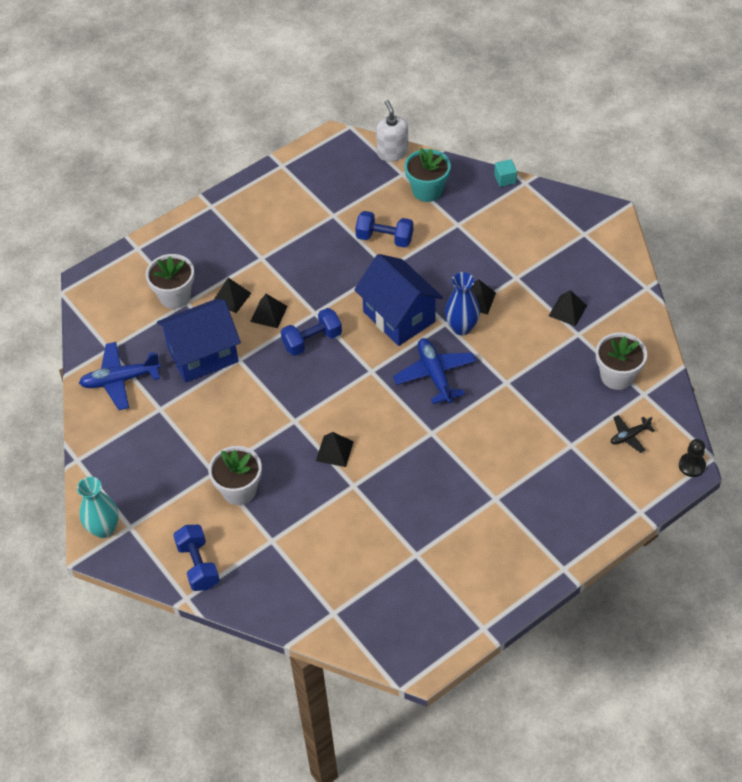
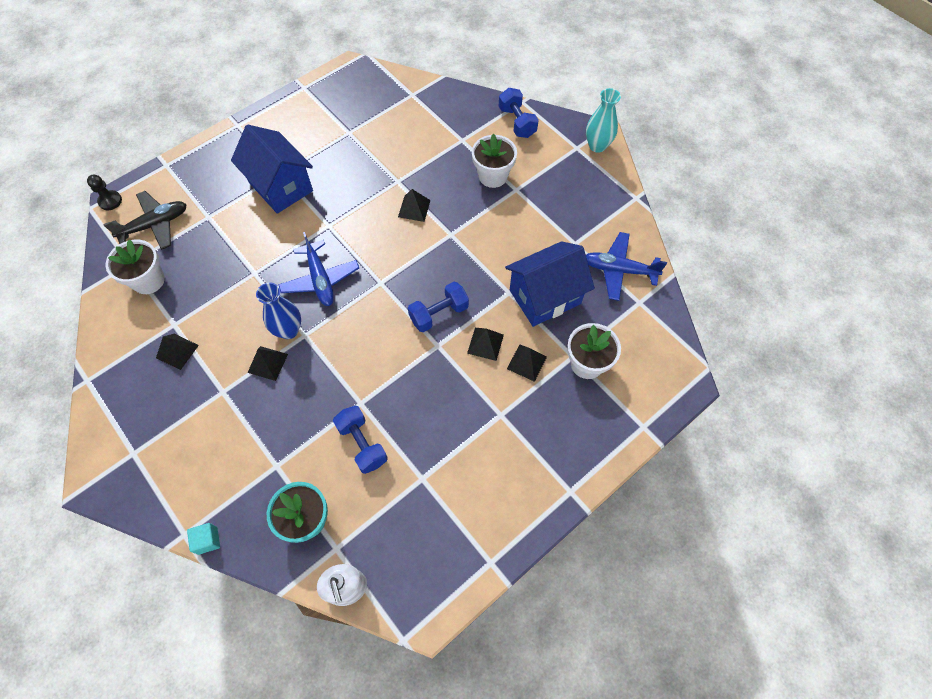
camera: 175 degrees right, 10 degrees up
blue plane [79,342,161,410] -> blue plane turned 150 degrees counterclockwise [586,232,667,301]
blue house [354,254,443,346] -> blue house moved to [231,125,313,214]
blue dumbbell [355,211,413,248] -> blue dumbbell turned 45 degrees clockwise [333,406,388,474]
black plane [611,415,655,453] -> black plane [103,191,187,250], size x1.79

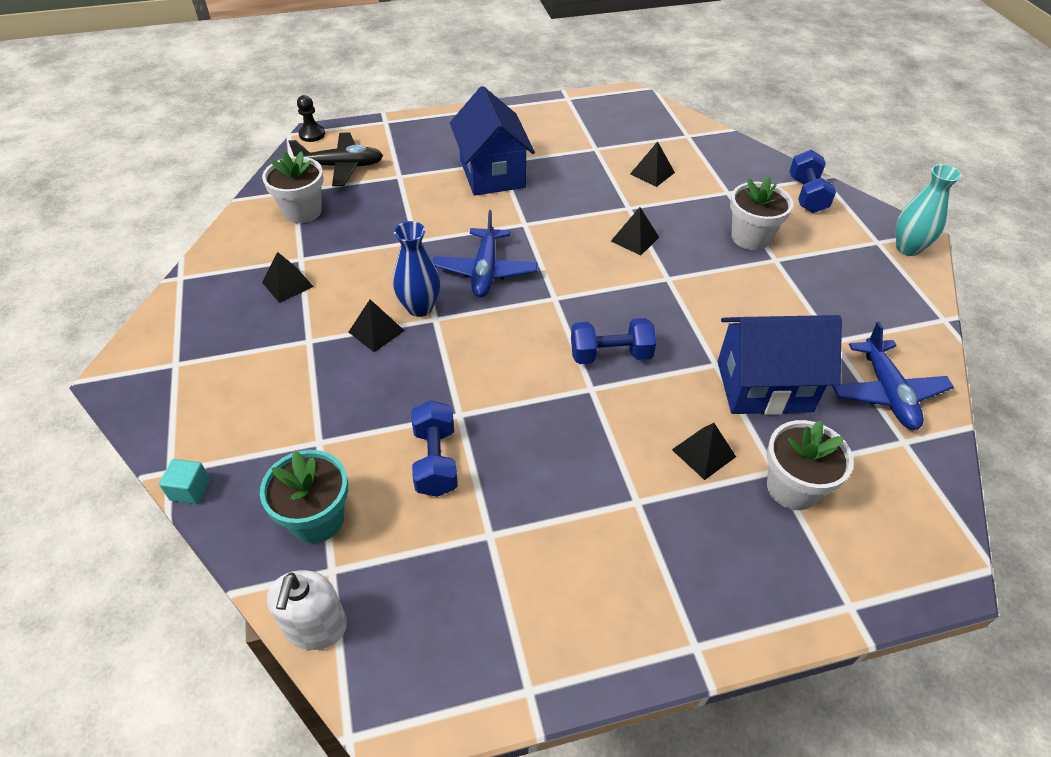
camera: 25 degrees right, 15 degrees down
black pyramid [467,328,504,361] -> black pyramid moved to [630,141,675,187]
blue plane [586,232,667,301] -> blue plane turned 135 degrees counterclockwise [832,321,954,430]

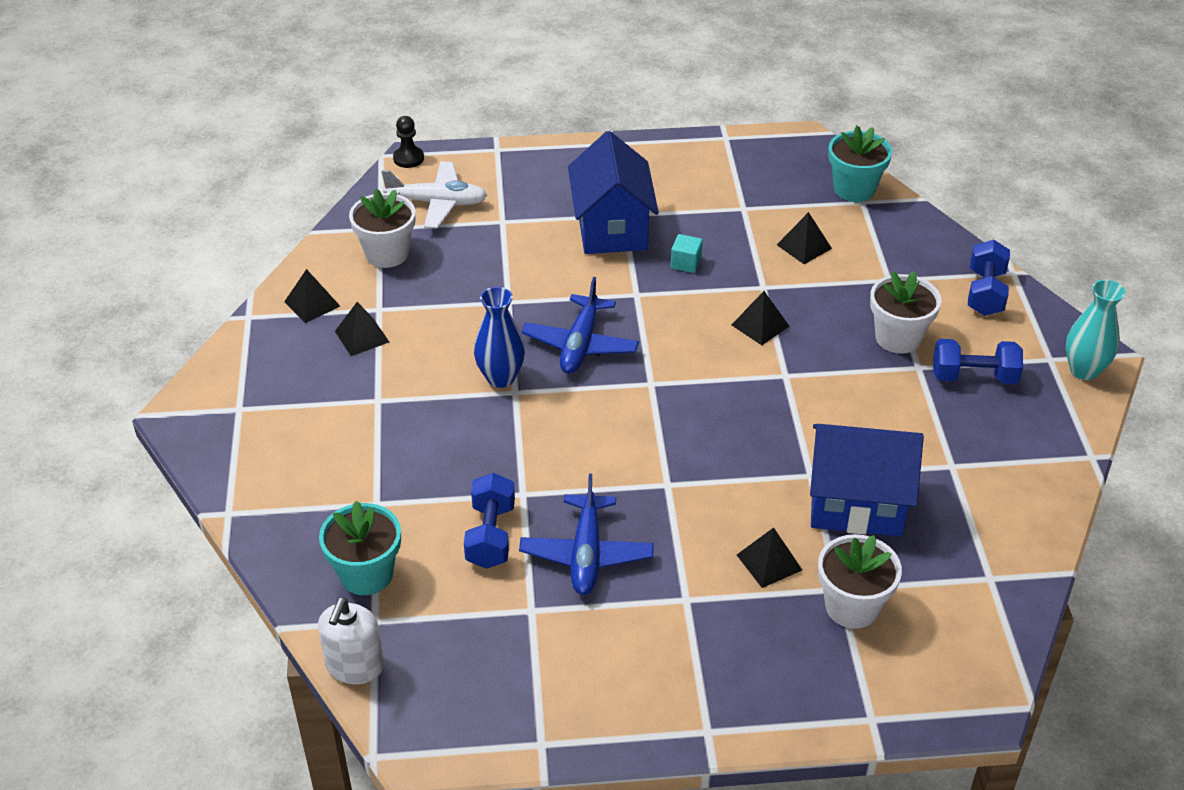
camera: 10 degrees right, 5 degrees down
turquoise cube [159,459,210,504] -> turquoise cube moved to [671,234,703,273]
black plane [288,132,383,186] -> white plane [381,161,487,229]
black pyramid [348,299,405,352] -> black pyramid moved to [284,269,340,323]
blue dumbbell [571,318,656,364] -> blue dumbbell moved to [934,339,1023,384]
blue plane [832,321,954,430] -> blue plane moved to [519,474,654,595]
none -> turquoise flower pot [828,125,892,202]

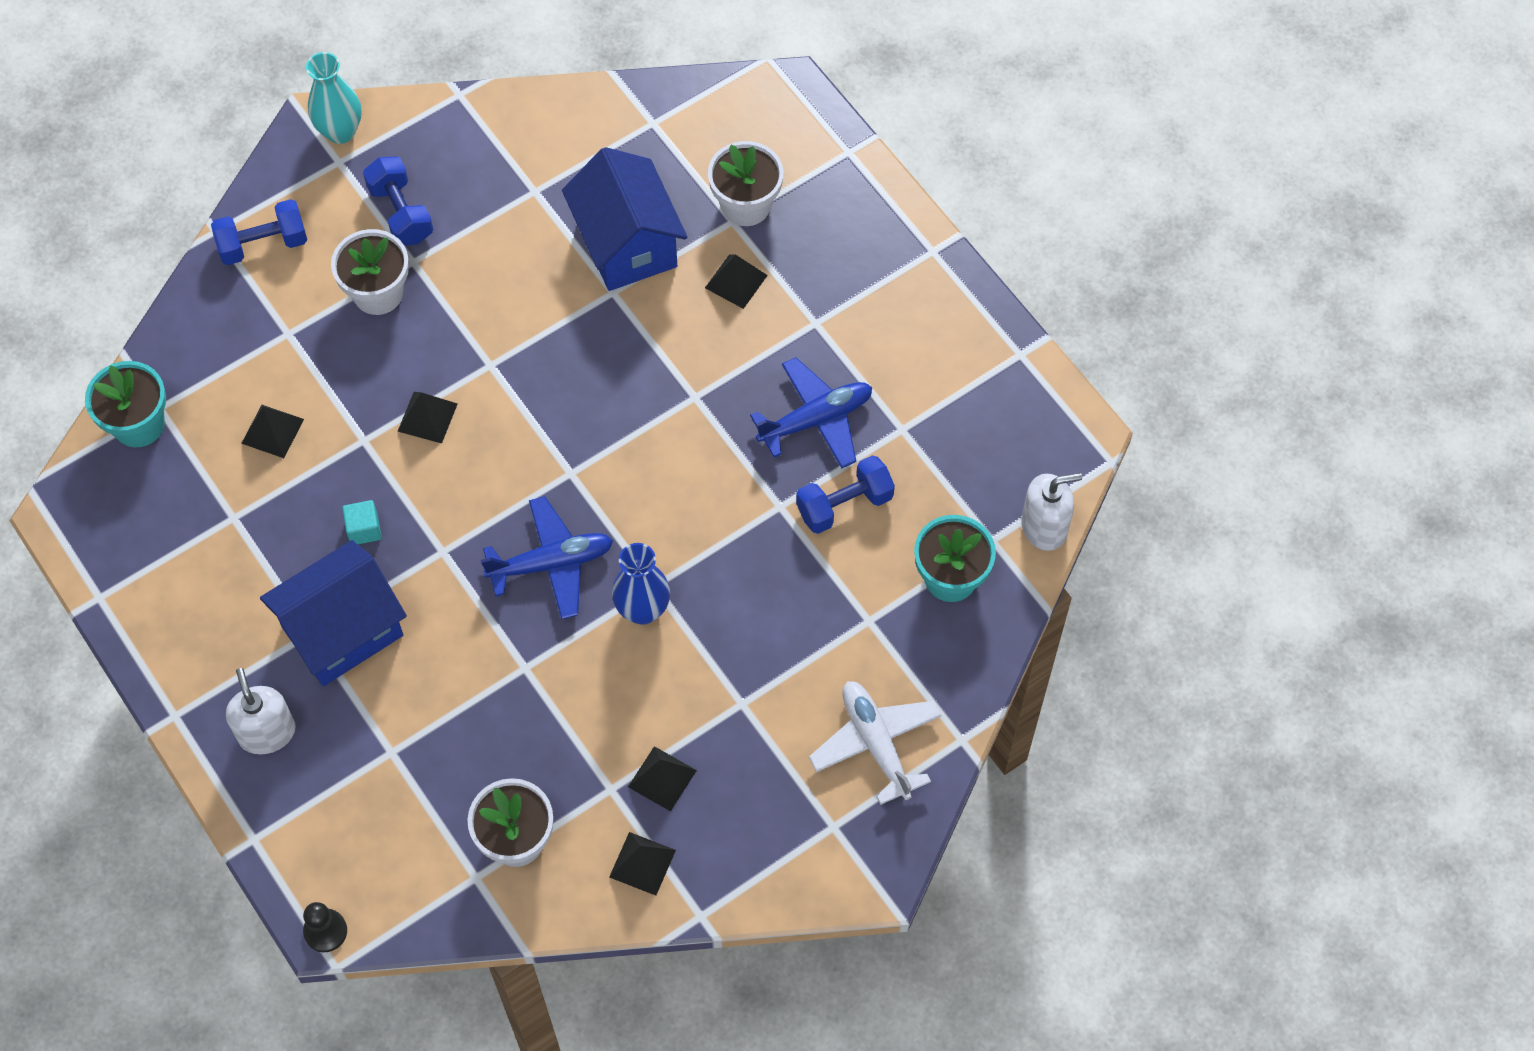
camera: 120 degrees left, 20 degrees up
white plane [381,161,487,229] -> white plane moved to [809,681,942,805]
none -> white soap dispenser [226,668,296,754]

